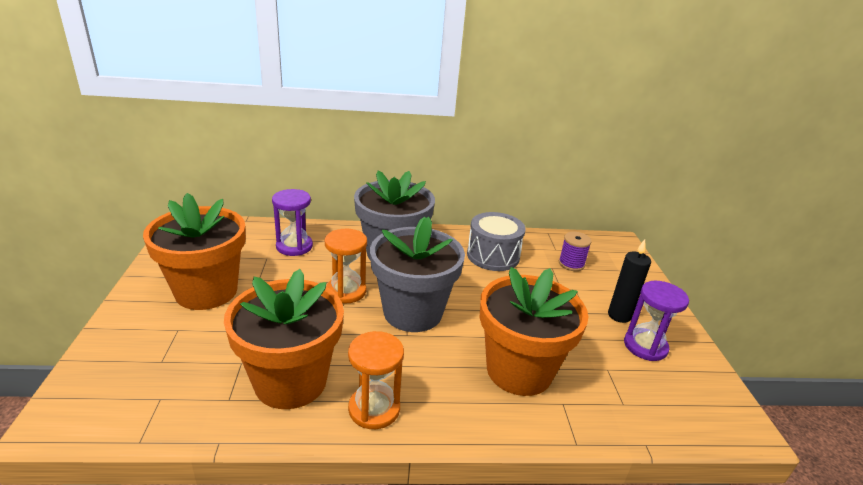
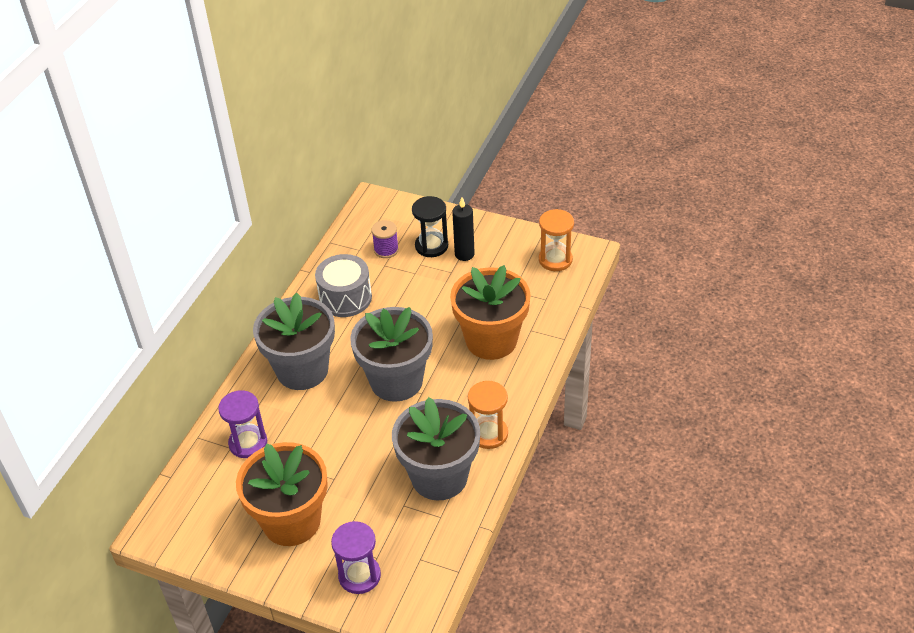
camera: 60 degrees left, 15 degrees up
orange flower pot [224,269,344,409] -> grey flower pot [392,397,480,500]
orange hourglass [325,229,367,303] -> orange hourglass moved to [539,209,574,271]
purple hourglass [624,281,689,361] -> purple hourglass moved to [331,521,381,594]
none -> black hourglass [412,196,448,257]

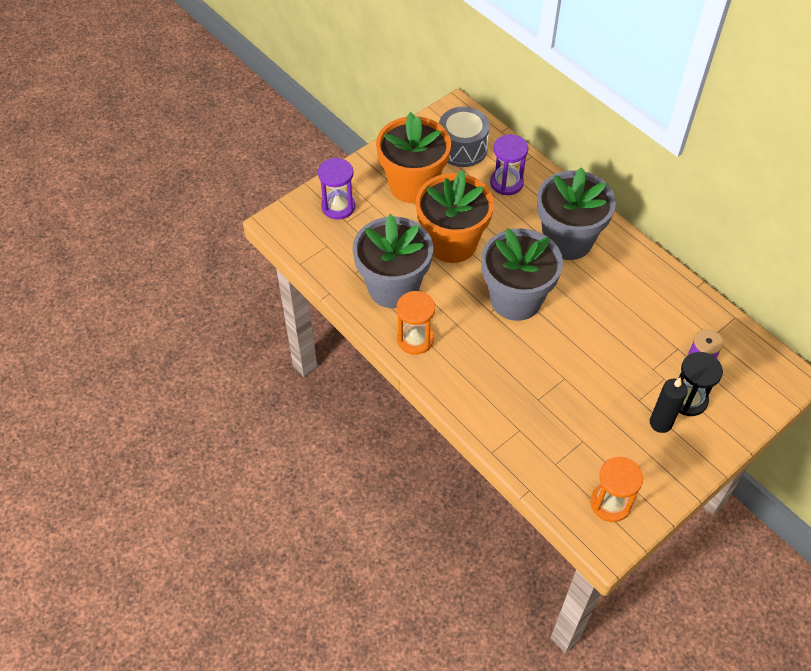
camera: 115 degrees right, 10 degrees up
grey drum [315,254,372,317] -> grey drum moved to [439,107,490,167]
orange flower pot [450,265,531,360] -> orange flower pot moved to [416,170,494,263]

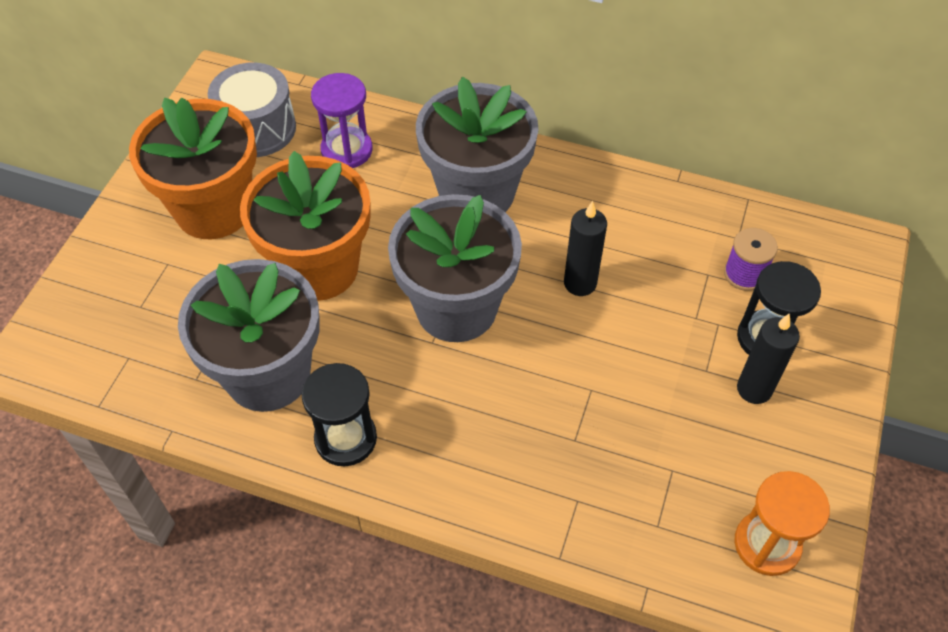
camera: 30 degrees left, 0 degrees up
purple hourglass [318,158,356,220] -> none
orange hourglass [396,291,435,355] -> black hourglass [301,363,377,466]
none -> black candle [564,201,607,296]

